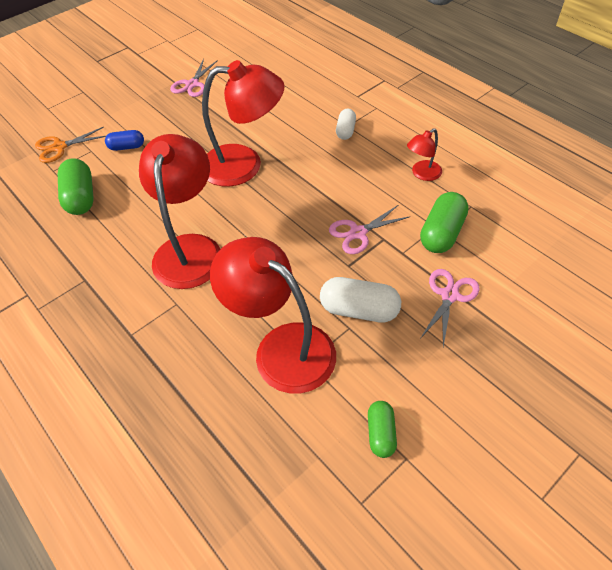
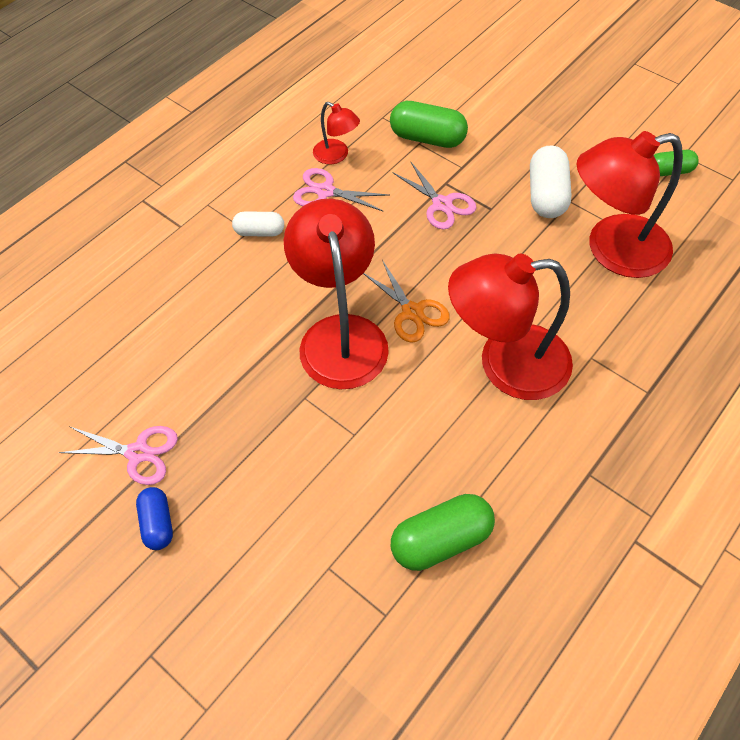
camera: 100 degrees left, 5 degrees up
orange scissors [35,127,106,163] -> orange scissors moved to [363,260,450,343]
blue capsule [105,130,144,151] -> blue capsule moved to [136,487,173,550]
red lamp [210,237,336,394] -> red lamp turned 45 degrees clockwise [576,131,683,278]
pink scissors [420,269,480,347] -> pink scissors moved to [293,168,389,211]

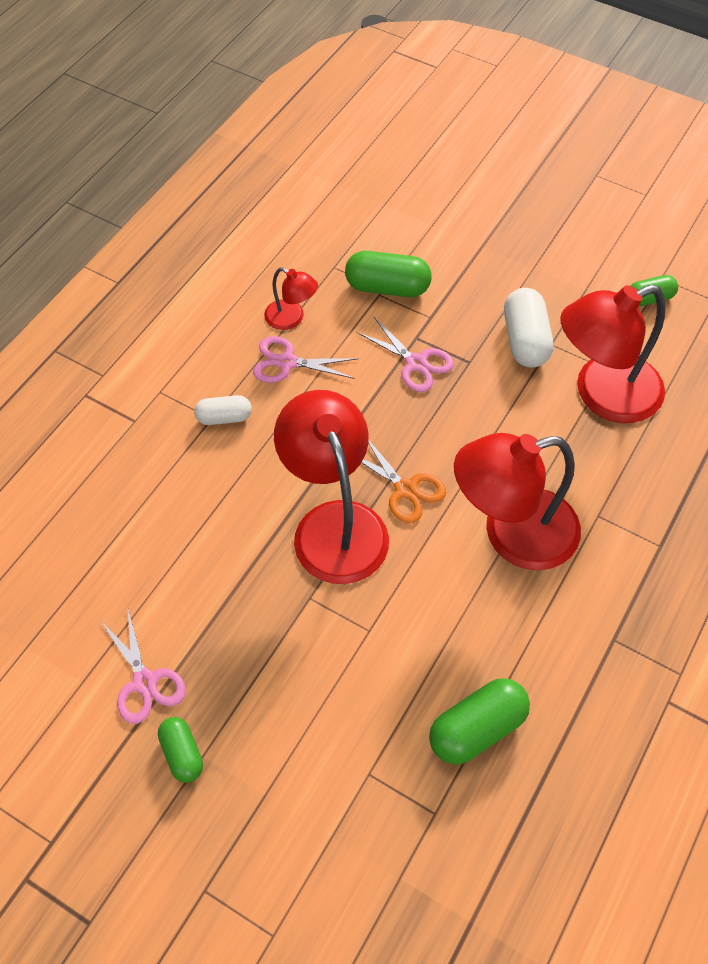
camera: 10 degrees left, 0 degrees up
pink scissors [58,426,178,485] -> pink scissors turned 60 degrees clockwise [101,606,186,724]
blue capsule [136,487,173,550] -> green capsule [158,717,203,783]

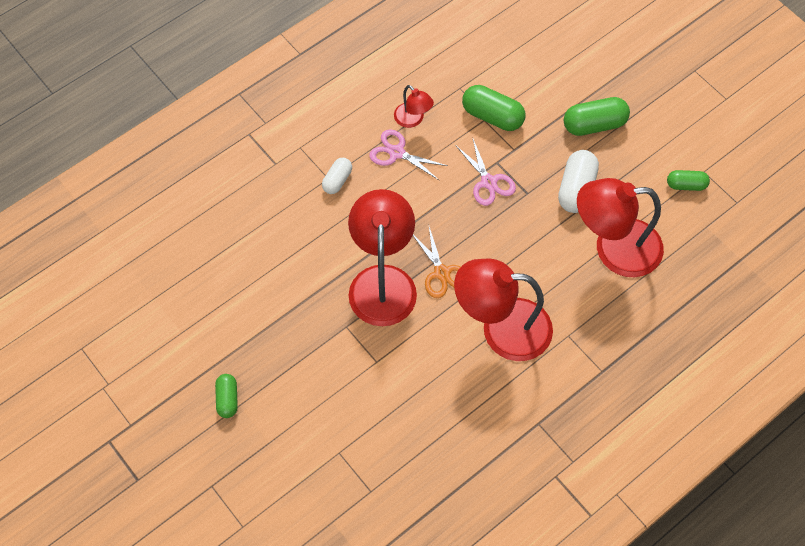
camera: 20 degrees right, 5 degrees up
pink scissors [101,606,186,724] -> none
white capsule [194,395,252,425] -> white capsule turned 75 degrees counterclockwise [322,158,352,194]
green capsule [429,678,530,764] -> green capsule moved to [564,97,630,136]

